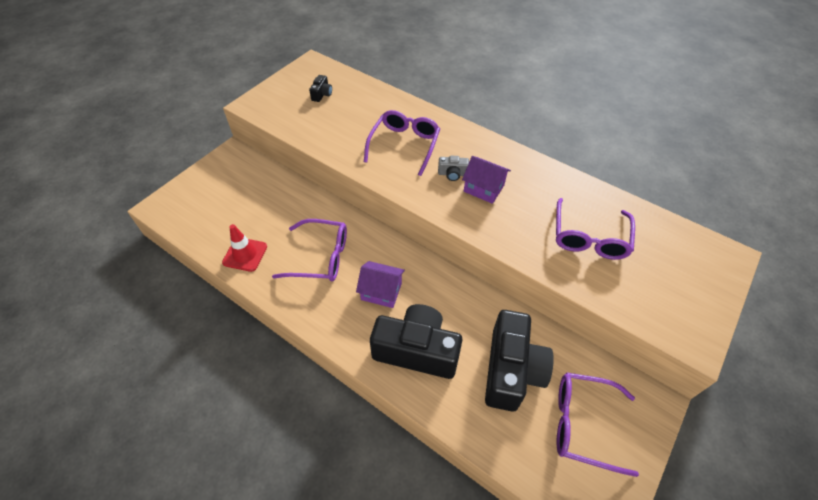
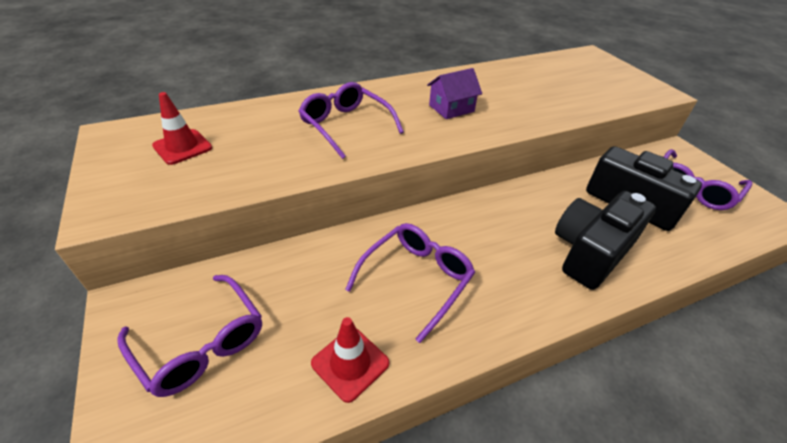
camera: 60 degrees left, 10 degrees down
black camera [309,75,332,102] -> red traffic cone [152,92,212,165]
purple house [356,261,405,308] -> none
grey camera [438,156,469,181] -> none
purple glasses [556,198,635,260] -> purple glasses moved to [117,275,262,397]

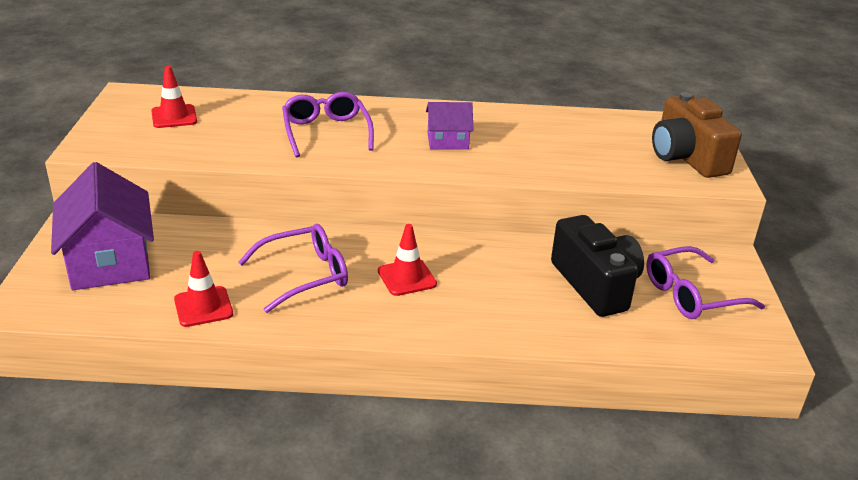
camera: 25 degrees right, 10 degrees down
purple glasses [117,275,262,397] -> purple house [51,162,154,290]
black camera [555,191,656,290] -> none
none -> red traffic cone [378,224,437,296]
none -> brown camera [652,92,742,178]

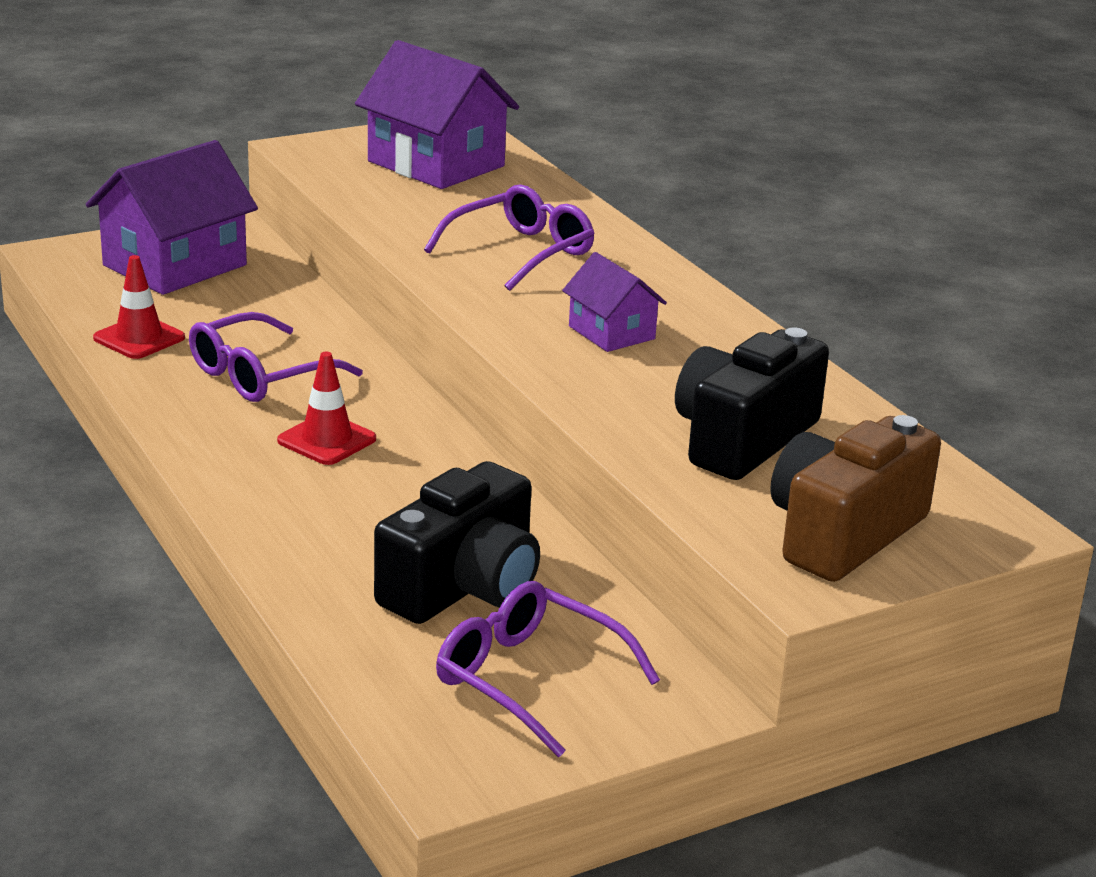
camera: 60 degrees right, 5 degrees down
red traffic cone [151,66,197,128] -> purple house [355,40,519,189]
purple glasses [238,224,348,313] -> purple glasses turned 105 degrees clockwise [189,312,363,402]
none -> black camera [675,328,829,480]

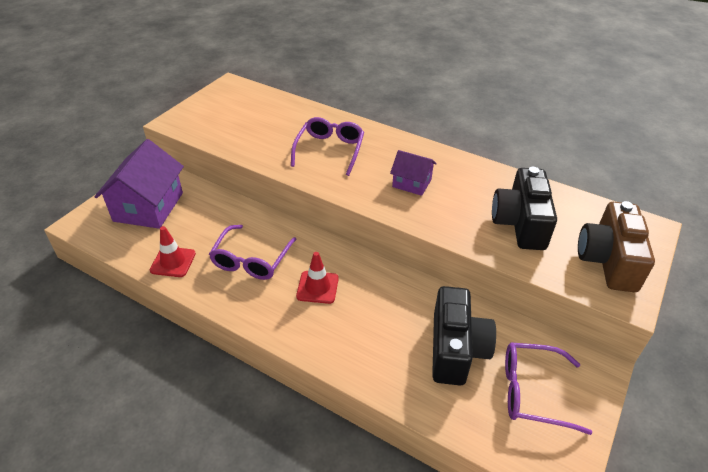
camera: 30 degrees left, 15 degrees up
purple house [355,40,519,189] -> none

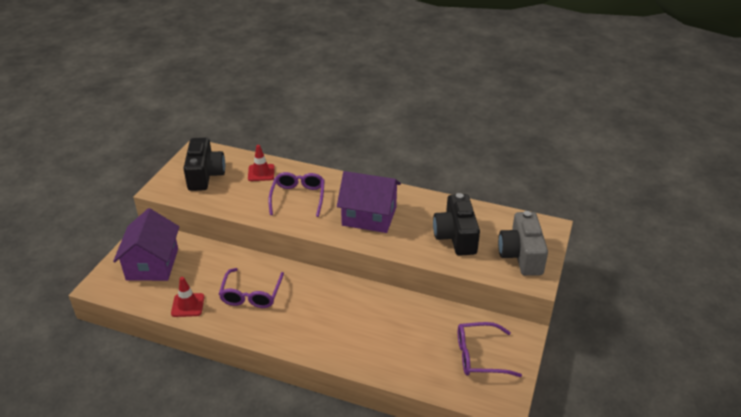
camera: 10 degrees left, 5 degrees down
red traffic cone [296,252,339,304] -> red traffic cone moved to [248,145,275,181]
purple house [390,150,437,196] -> purple house [337,171,401,233], size x1.84
black camera [432,286,496,385] -> black camera moved to [183,137,225,191]
brown camera [578,201,655,292] -> grey camera [498,211,548,276]

